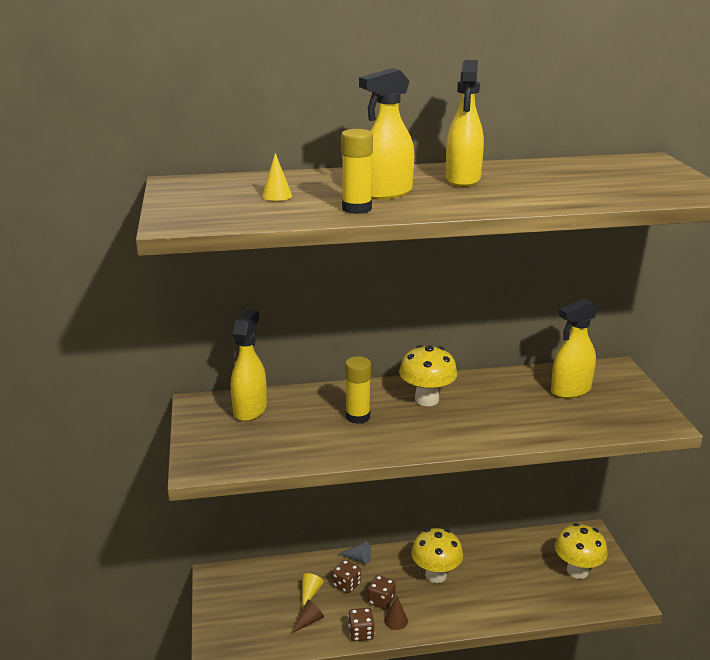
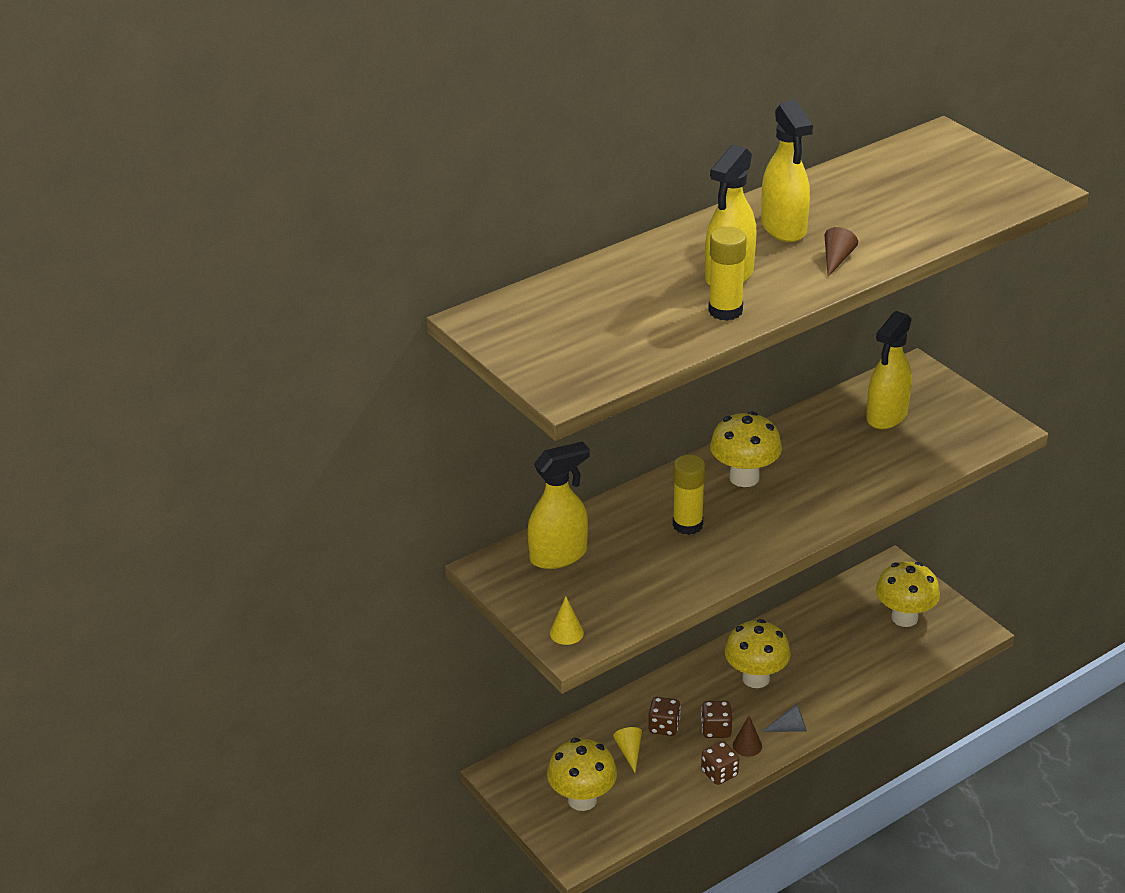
camera: 25 degrees left, 10 degrees up
yellow spray bottle [231,310,267,421] -> yellow spray bottle turned 75 degrees clockwise [528,442,590,569]
yellow cone [262,153,292,201] -> yellow cone moved to [550,596,584,645]
brown cone [291,600,324,634] -> brown cone moved to [825,227,858,277]
grey cone [339,542,371,564] -> grey cone moved to [761,704,807,732]
none -> yellow mushroom [547,738,617,811]

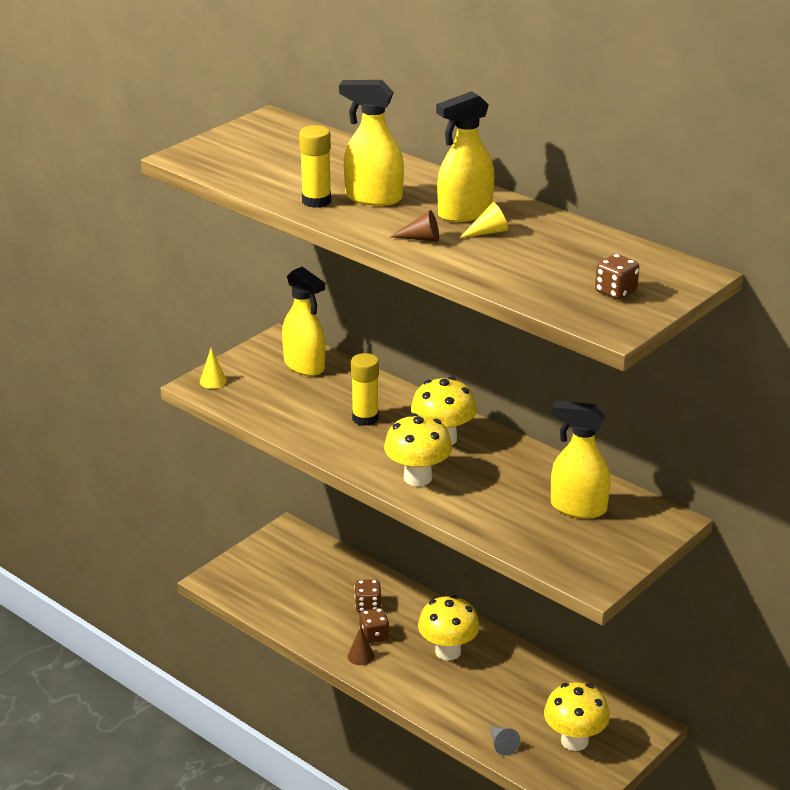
camera: 75 degrees right, 5 degrees down
yellow mushroom [547,738,617,811] -> yellow mushroom moved to [384,413,452,486]
yellow cone [613,727,642,772] -> yellow cone moved to [460,202,508,238]
brown dice [701,741,739,785] -> brown dice moved to [595,254,639,300]
grey cone [761,704,807,732] -> grey cone moved to [490,726,520,756]

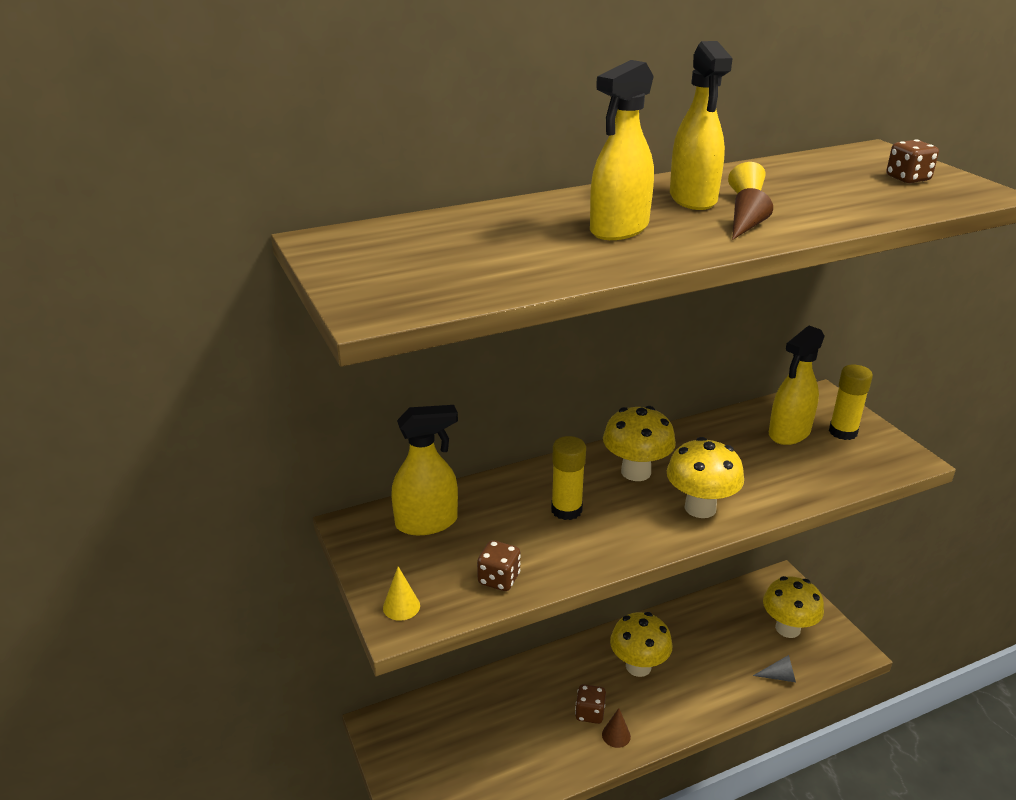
camera: 65 degrees left, 0 degrees up
yellow glue stick [299,125,331,208] -> yellow glue stick moved to [829,365,873,440]
brown dice [354,580,382,612] -> brown dice moved to [477,540,521,591]

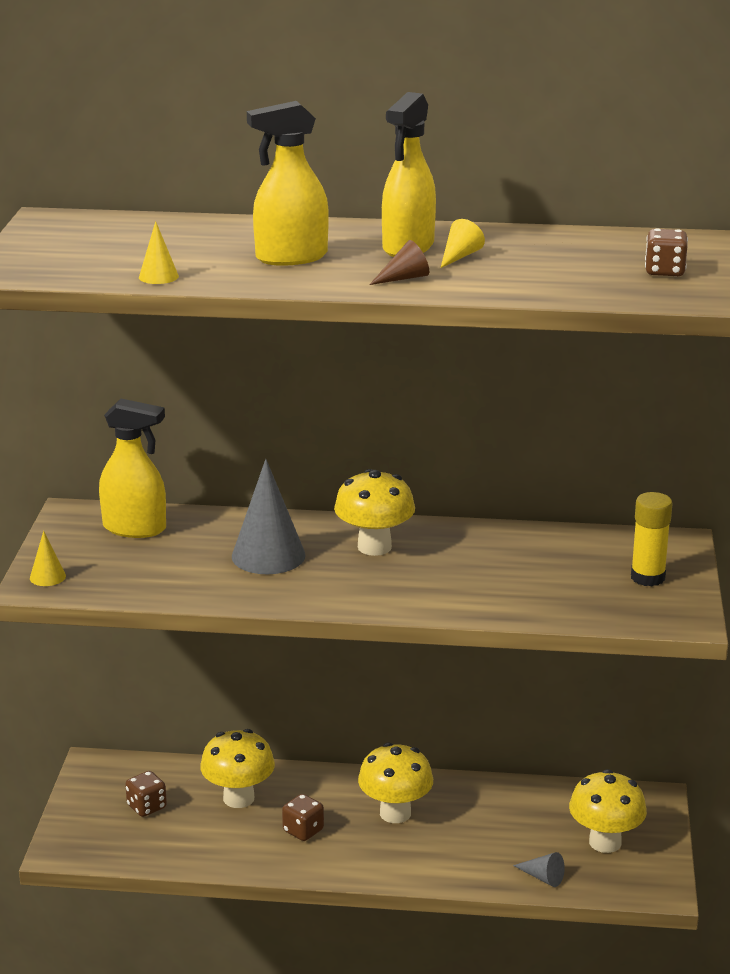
camera: 30 degrees right, 5 degrees down
brown dice [477,540,521,591] -> brown dice moved to [125,771,167,817]
yellow glue stick [551,436,586,520] -> grey cone [232,459,306,574]
brown cone [602,708,631,748] -> none
yellow mushroom [667,437,744,518] -> yellow mushroom moved to [200,729,275,808]
yellow spray bottle [769,325,825,445] -> none
none -> yellow cone [139,221,179,284]

